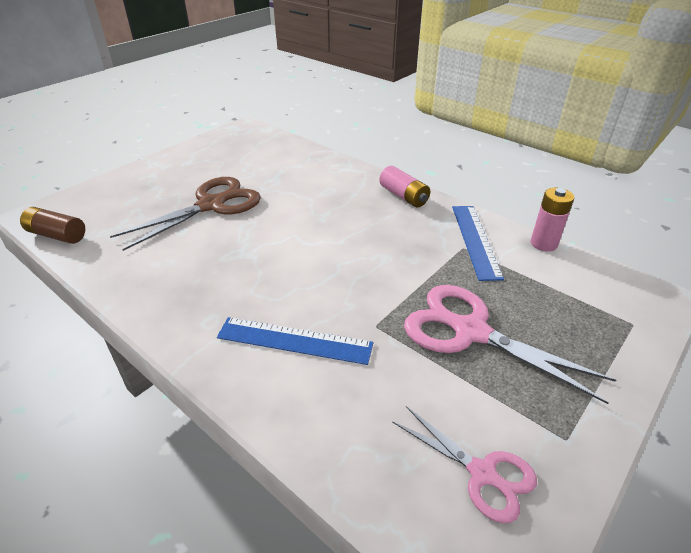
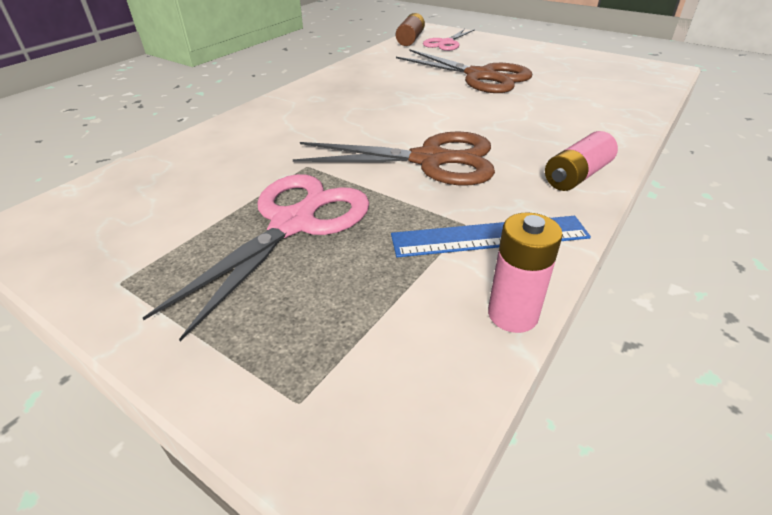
camera: 85 degrees right, 0 degrees up
blue ruler [217,317,373,365] -> none
pink scissors [392,406,537,523] -> pink scissors moved to [423,29,475,51]
none -> brown scissors [292,131,495,185]

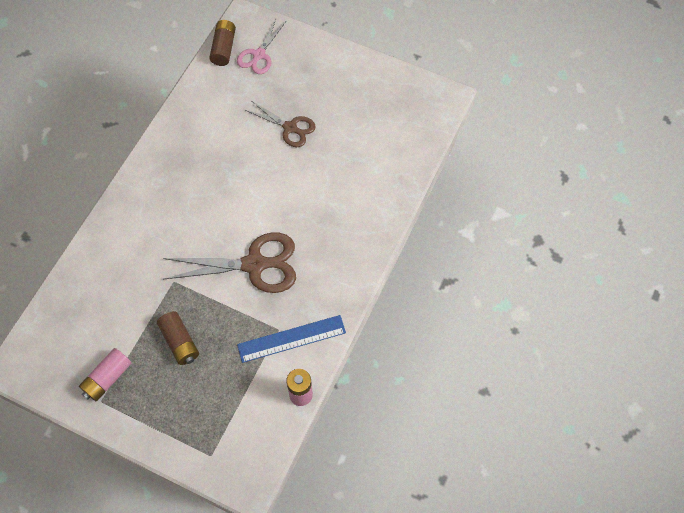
camera: 10 degrees left, 25 degrees up
pink scissors [143,174,370,341] -> brown battery [157,311,199,365]
brown scissors [396,49,532,93] -> brown scissors [245,101,316,147], size x0.60
pink battery [545,131,618,191] -> pink battery moved to [79,348,132,402]

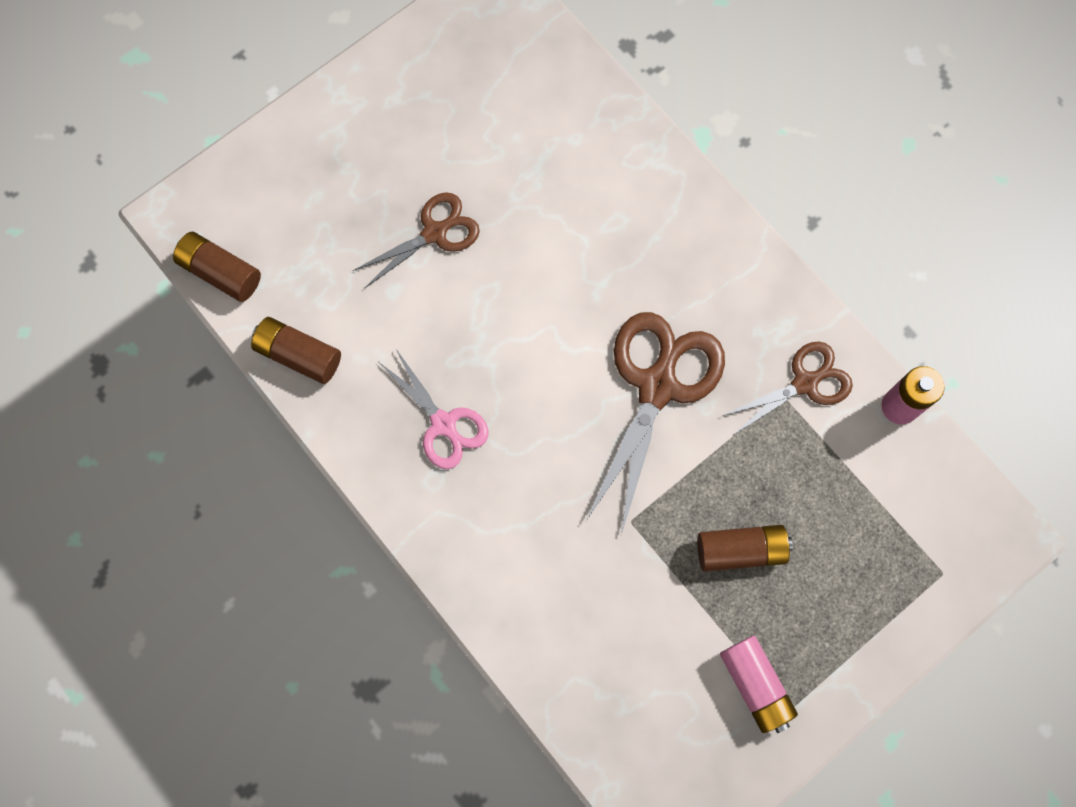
camera: 65 degrees left, 10 degrees up
pink scissors [237,19,286,74] -> pink scissors moved to [379,349,489,469]
blue ruler [237,315,346,363] -> brown scissors [722,341,853,434]
none -> brown battery [251,317,341,384]

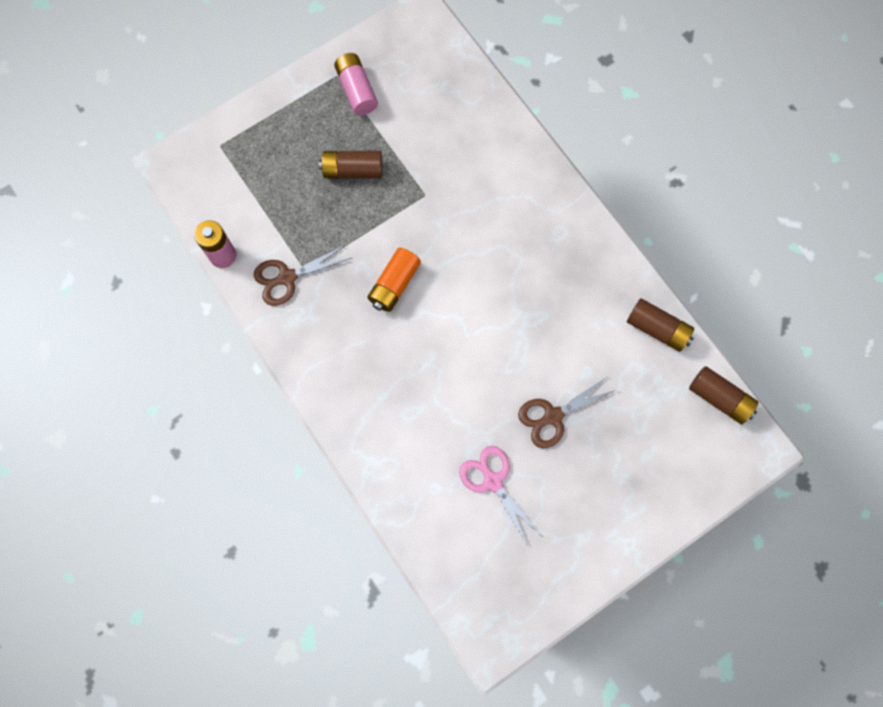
camera: 175 degrees left, 0 degrees up
pink scissors [379,349,489,469] -> pink scissors moved to [459,446,541,546]
brown scissors [587,312,725,535] -> orange battery [367,248,421,312]

